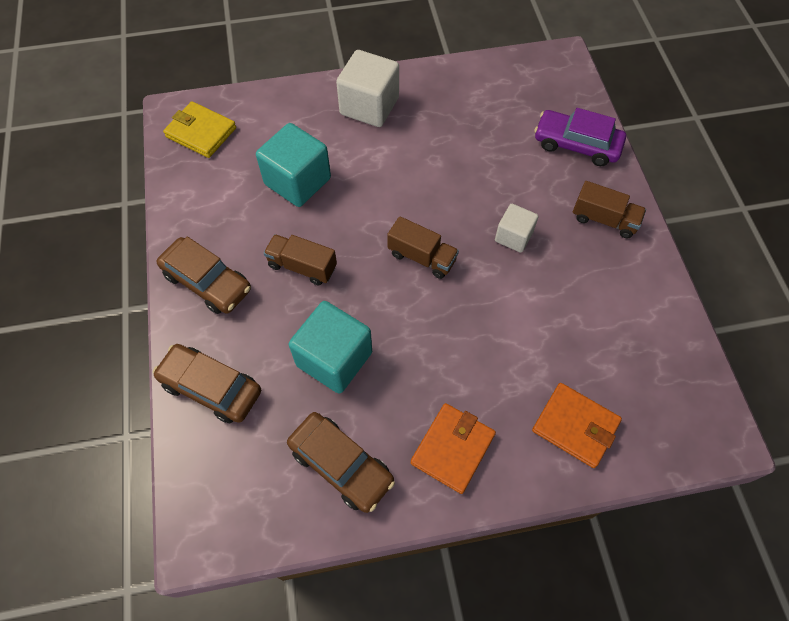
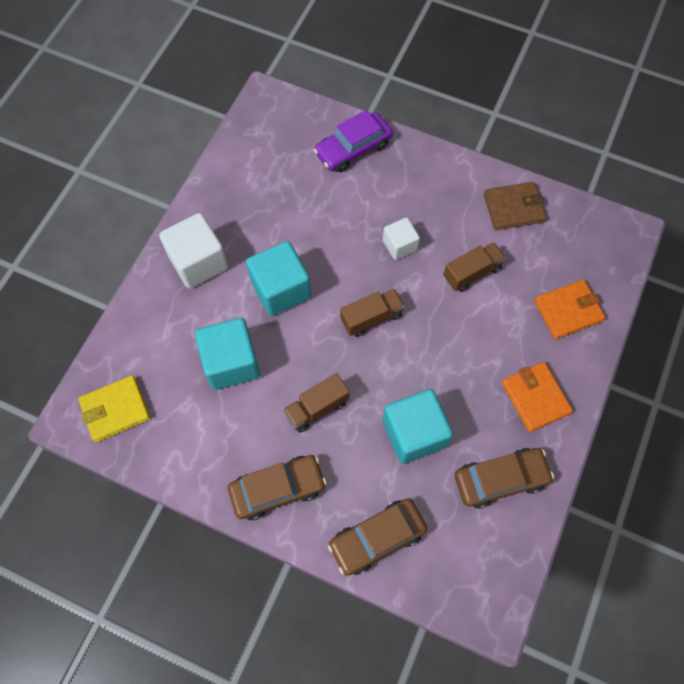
camera: 55 degrees left, 5 degrees up
brown truck [573,181,646,238] -> brown truck moved to [443,242,506,292]
none -> turquoise cube [246,241,311,316]
none -> brown wallet [484,182,546,230]

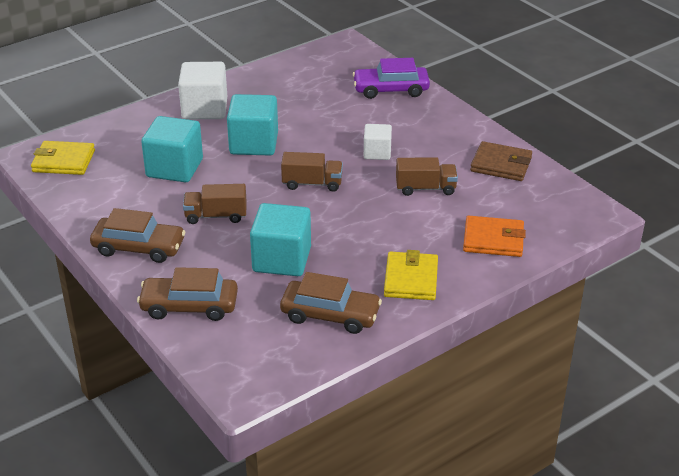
camera: 30 degrees right, 30 degrees down
orange wallet [502,362,573,432] -> yellow wallet [384,250,438,300]

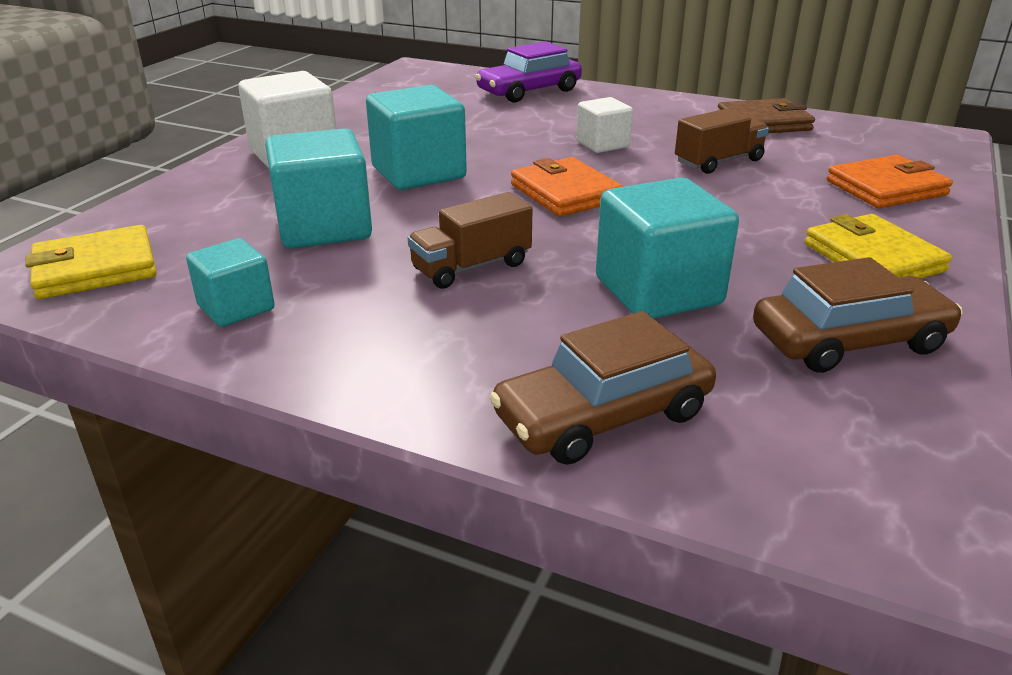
camera: 30 degrees left, 5 degrees down
brown car [90,208,186,263] -> none
brown truck [281,152,343,192] -> orange wallet [511,157,624,216]
none -> turquoise cube [186,238,275,327]

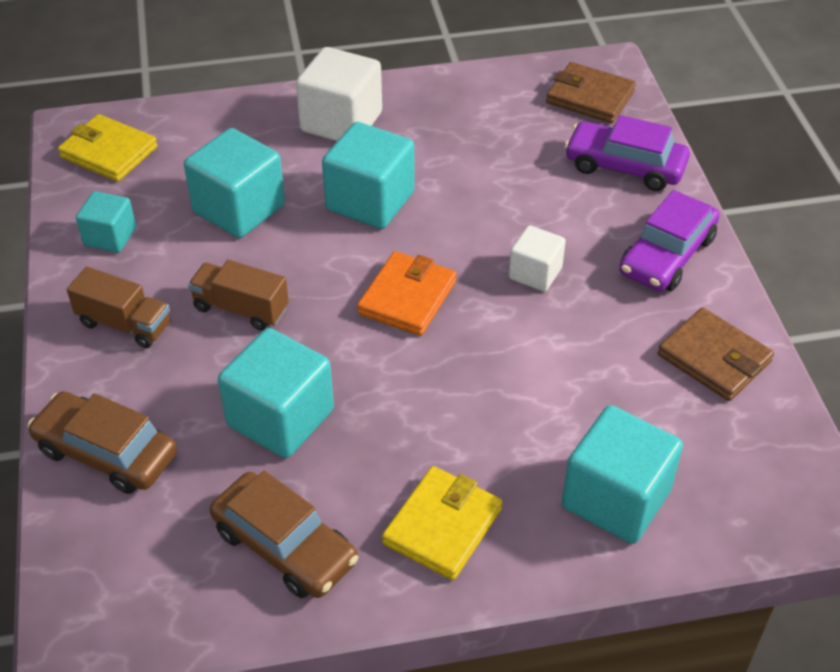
camera: 55 degrees right, 15 degrees up
brown truck [675,109,769,174] -> brown truck moved to [67,267,171,348]
orange wallet [827,155,953,208] -> turquoise cube [562,405,683,544]
none -> brown wallet [546,62,636,123]
none -> purple car [619,190,720,291]

